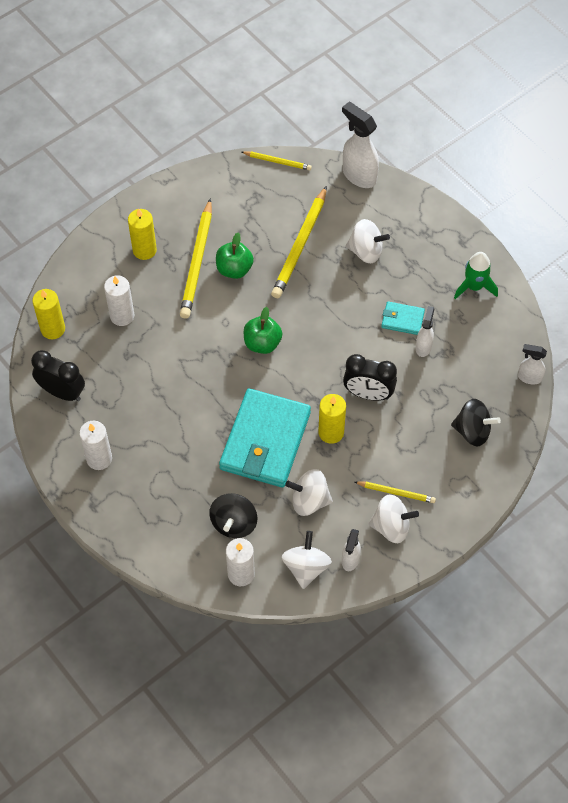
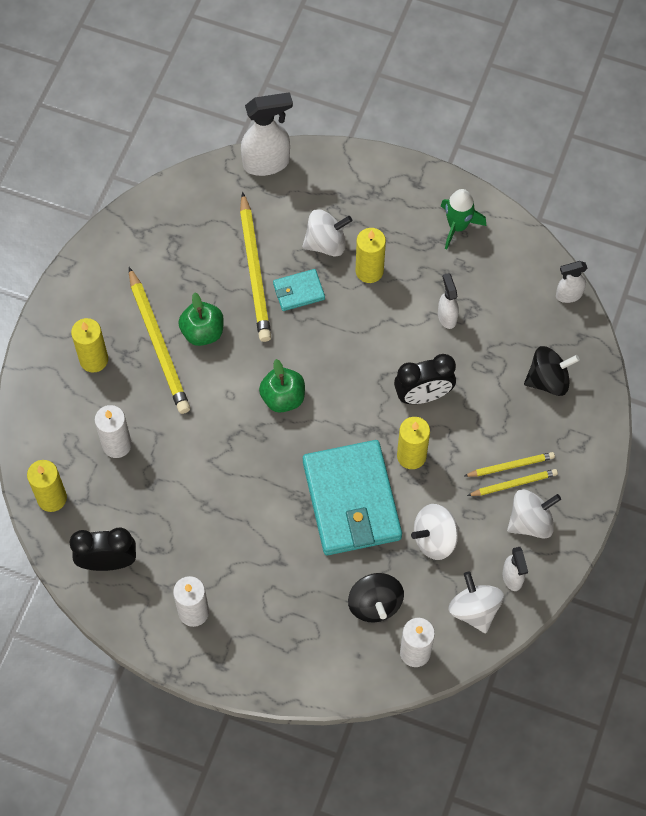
camera: 30 degrees left, 5 degrees up
yellow pencil [242,151,312,170] -> yellow pencil moved to [464,452,555,477]
white spray bottle [342,102,379,188] -> white spray bottle turned 150 degrees clockwise [241,92,293,176]
turquoise wallet [381,301,425,335] -> turquoise wallet moved to [273,269,325,311]
none -> yellow candle [355,228,386,283]

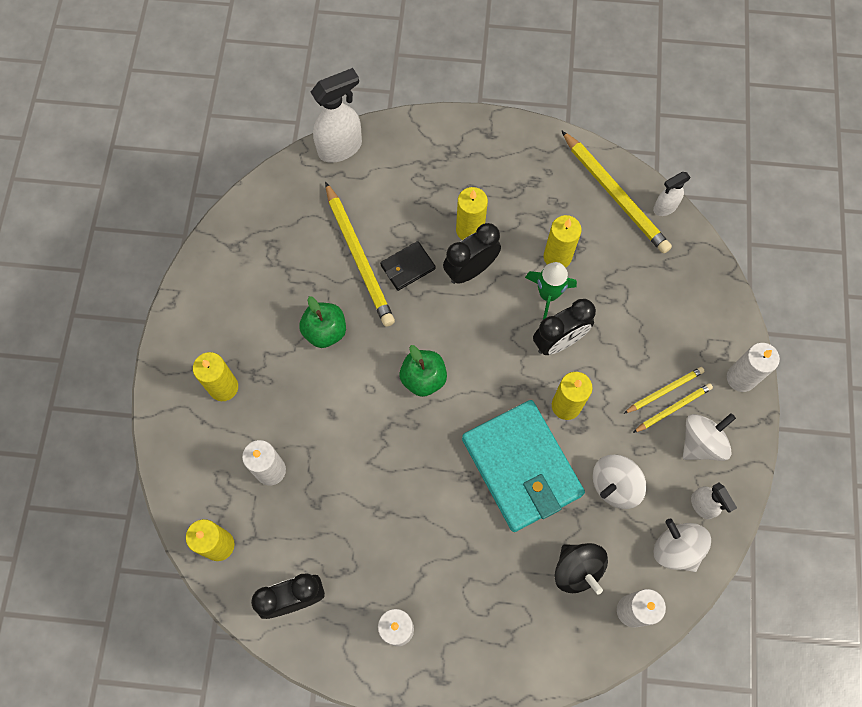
camera: 15 degrees left, 5 degrees up
yellow pencil [129,267,190,414] -> yellow pencil moved to [561,130,672,254]
turquoise wallet [273,269,325,311] -> black wallet [380,241,436,291]
white spinning top [302,209,352,257] -> none
white spray bottle [438,273,459,329] -> yellow candle [544,215,582,268]
green rocket [441,189,486,249] -> green rocket moved to [525,262,577,319]
black spinning top [524,346,580,396] -> none
none -> black clock [443,223,501,284]
none -> white candle [727,343,780,392]

